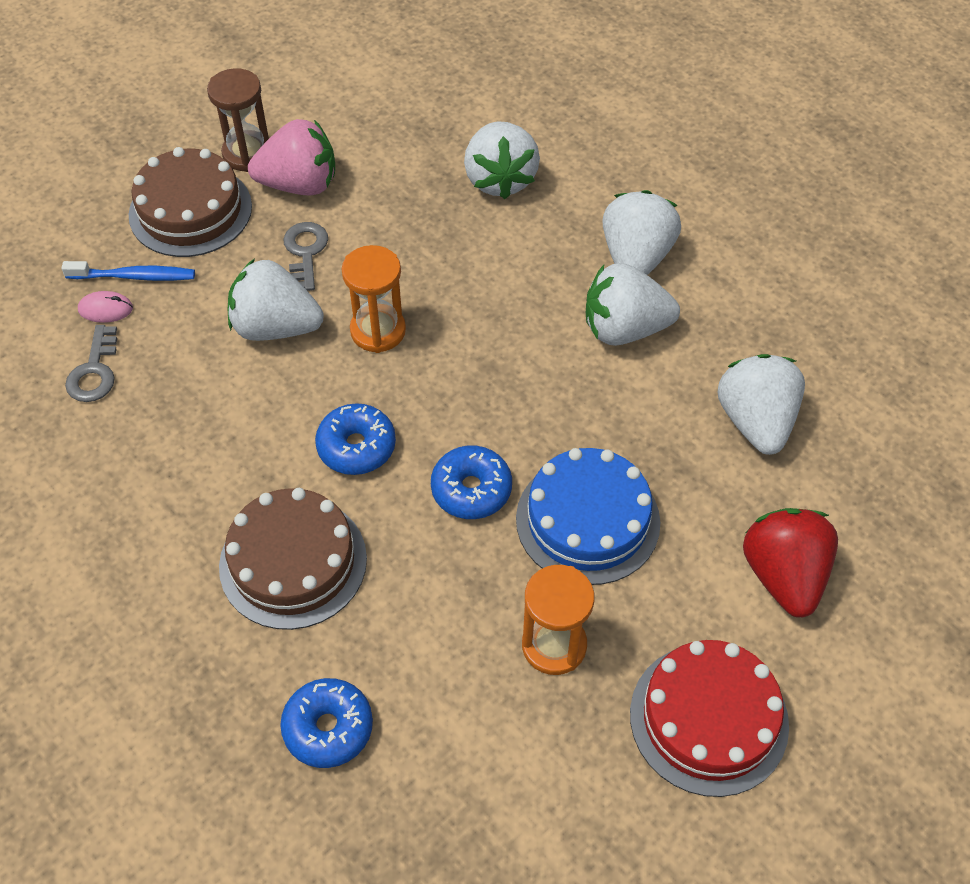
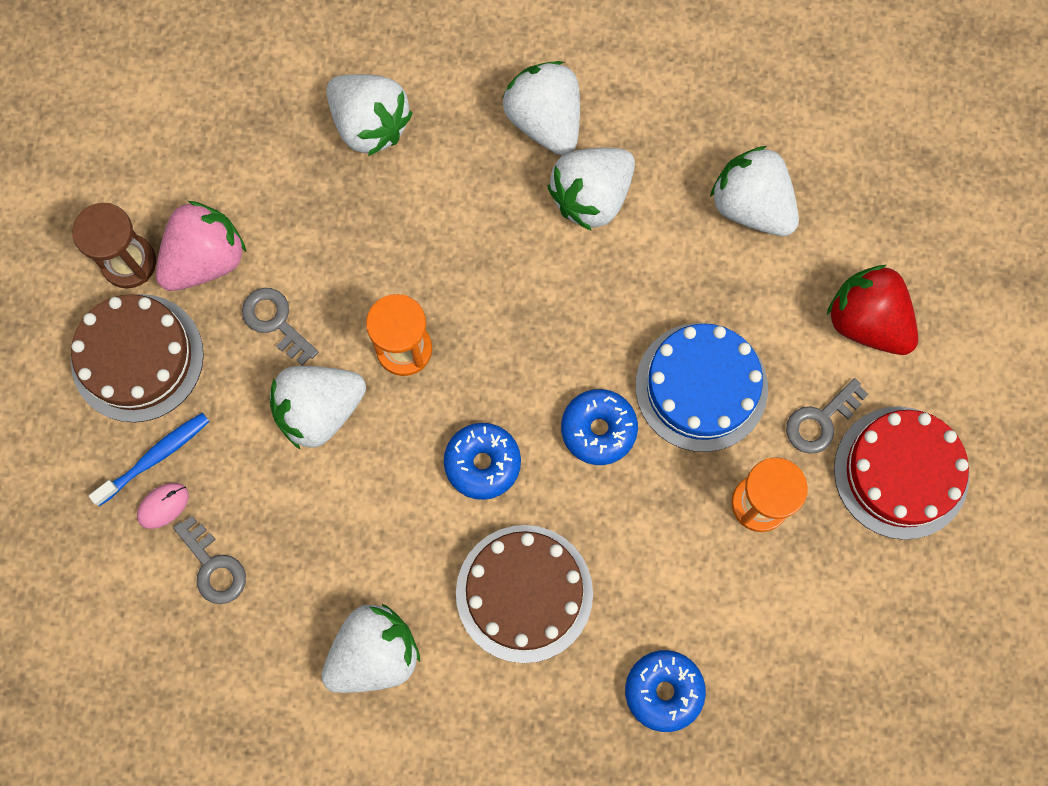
camera: 40 degrees left, 20 degrees up
none -> white strawberry [321,604,420,693]
none -> grey key [786,378,868,454]

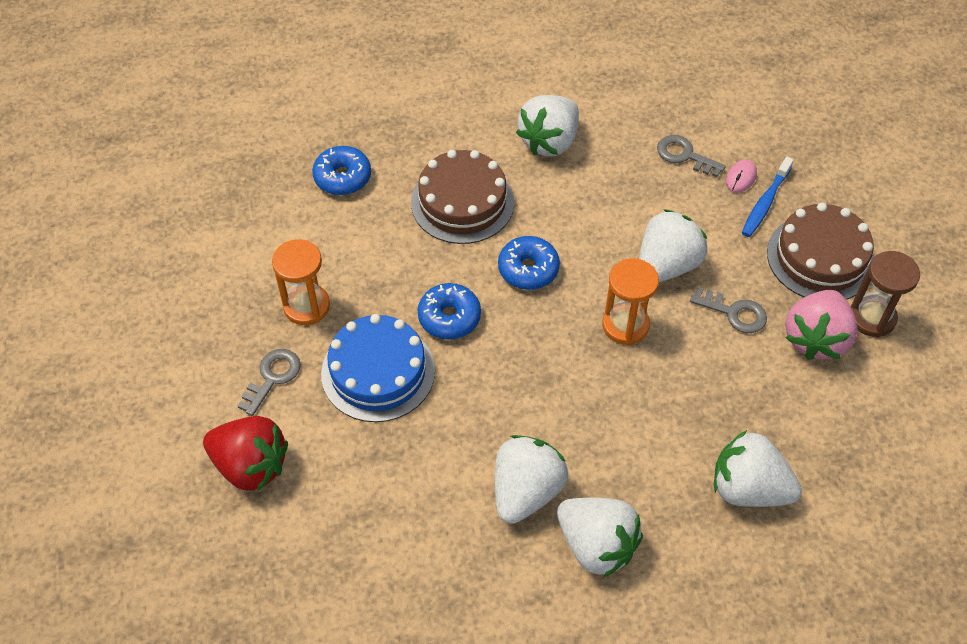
camera: 160 degrees right, 20 degrees down
white strawberry [710,146,799,236] -> none
red cake [834,407,969,540] -> none

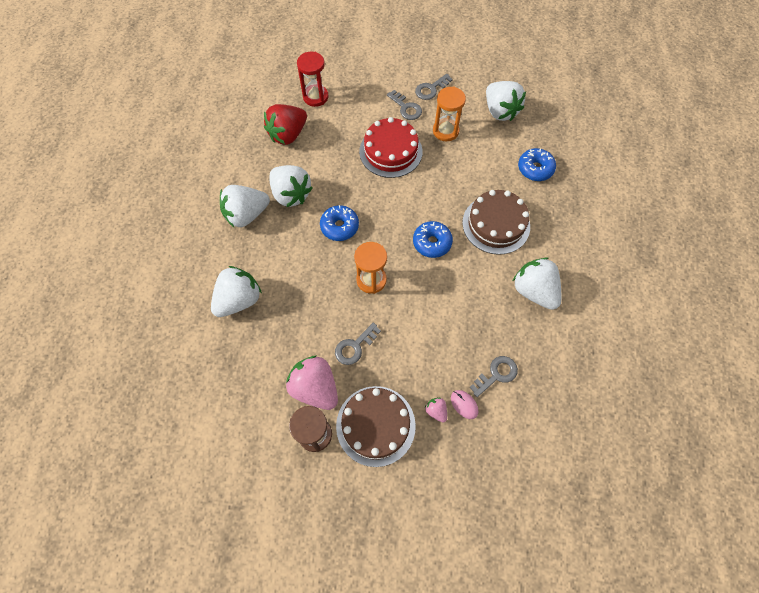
camera: 110 degrees right, 10 degrees up
red strawberry [203,416,288,491] -> red strawberry moved to [264,104,307,145]
blue cake [321,314,435,422] -> red cake [359,117,422,178]
blue donut [418,283,481,339] -> blue donut moved to [320,205,359,241]
white strawberry [639,209,707,282] -> white strawberry moved to [486,81,526,121]
blue toothbrush [742,157,794,237] -> pink strawberry [425,398,447,422]
none -> red hourglass [297,52,328,107]
none -> grey key [415,74,453,100]

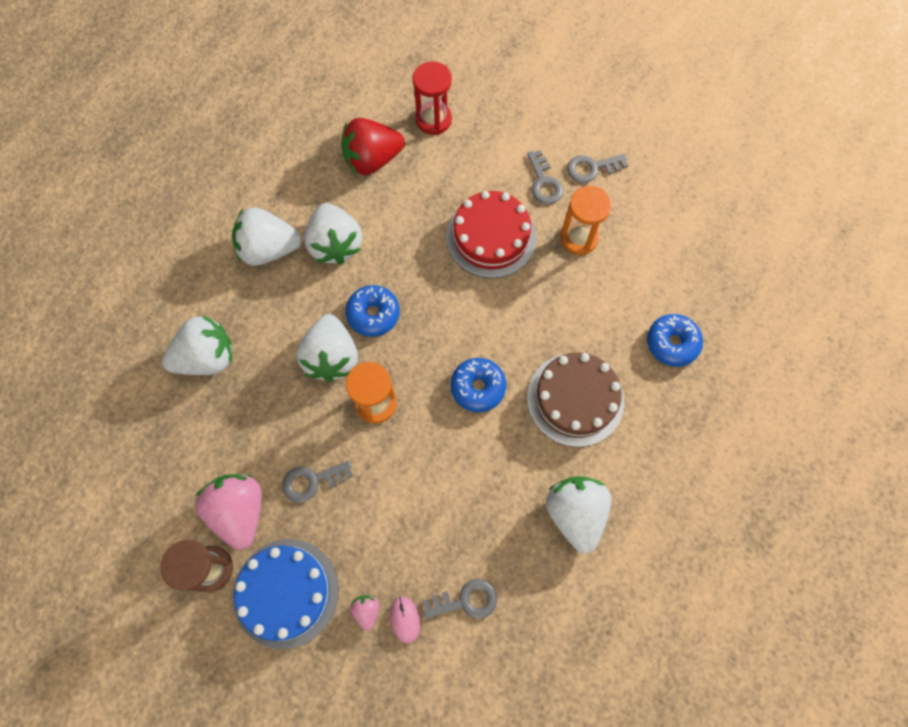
camera: 25 degrees right, 5 degrees up
brown cake [336,386,416,467] -> blue cake [233,539,339,649]
white strawberry [486,81,526,121] -> white strawberry moved to [296,314,358,382]

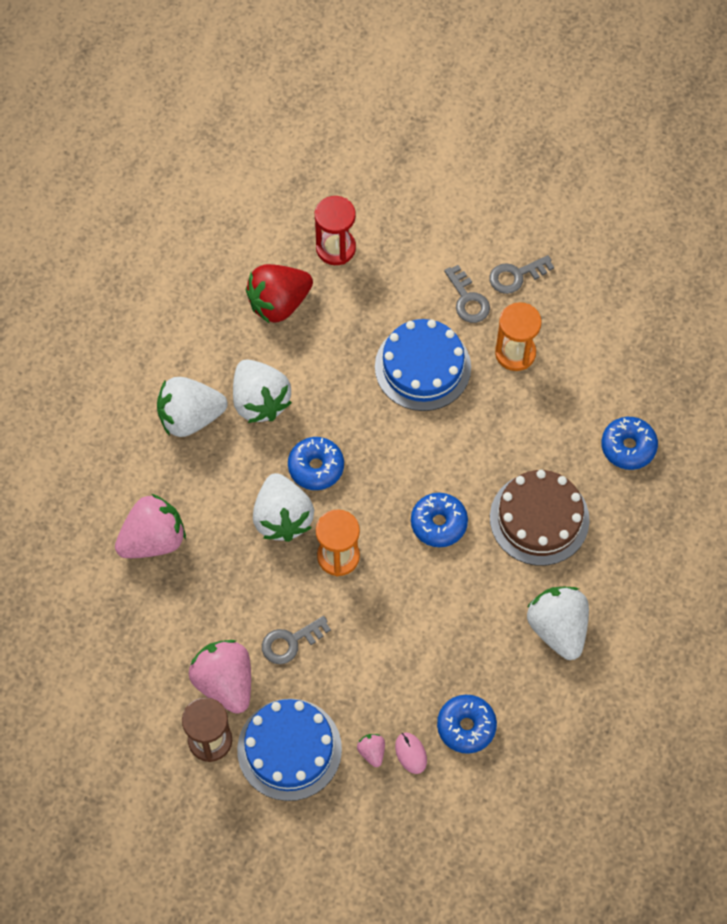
camera: 10 degrees left, 5 degrees down
white strawberry [162,315,232,375] -> pink strawberry [115,494,186,558]
grey key [423,579,497,619] -> blue donut [437,695,497,754]
red cake [446,191,536,279] -> blue cake [375,319,471,411]

